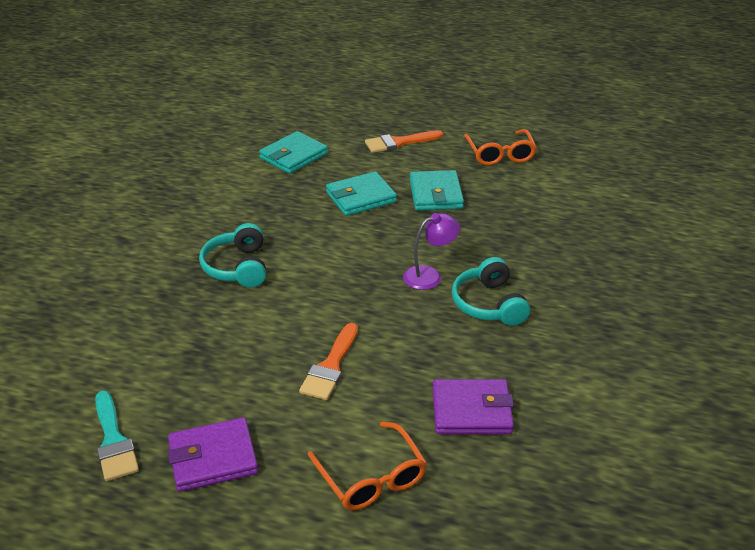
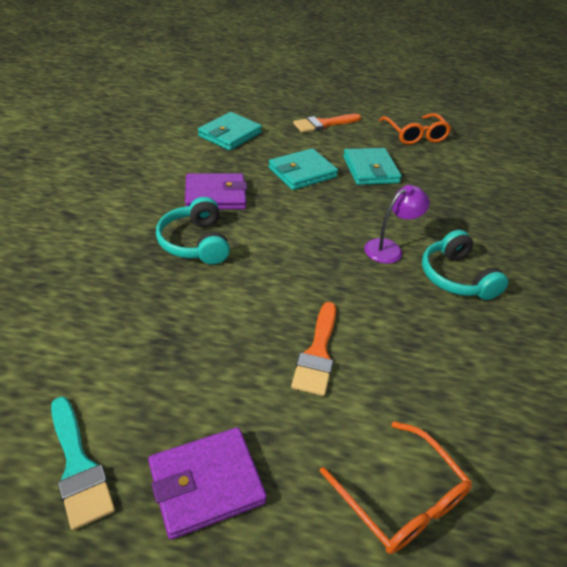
camera: 10 degrees left, 5 degrees up
purple wallet [433,379,514,434] -> purple wallet moved to [185,173,247,209]

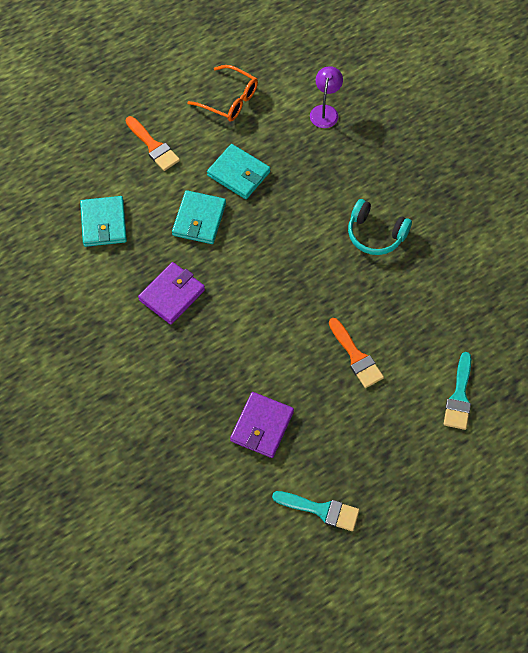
camera: 40 degrees left, 20 degrees up
purple wallet [148,427,267,539] -> purple wallet moved to [230,392,294,458]
turquoise headphones [156,197,230,264] -> none
orange brush [293,114,361,133] -> orange brush turned 60 degrees counterclockwise [125,116,180,171]
orange glasses [320,421,472,554] -> turquoise brush [444,352,471,430]
purple lamp [365,185,430,264] -> purple lamp moved to [310,66,343,128]

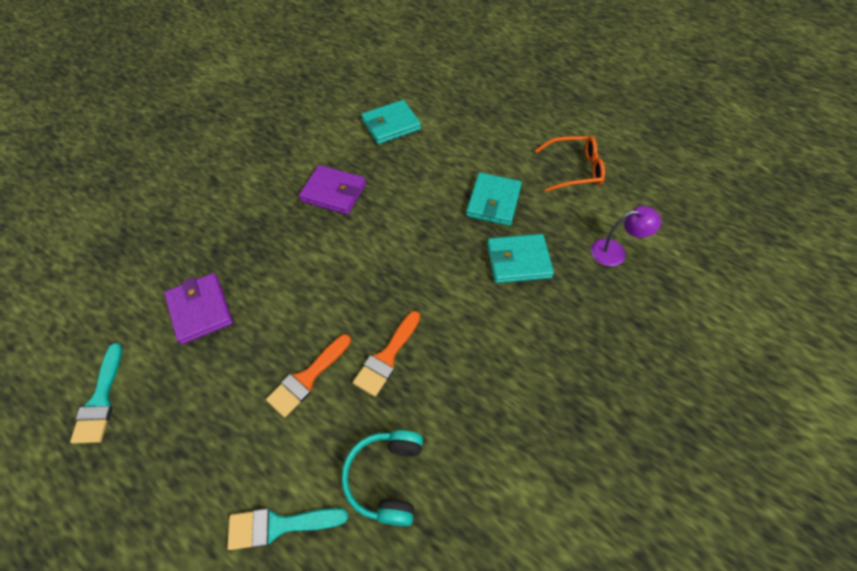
camera: 70 degrees right, 5 degrees down
orange brush [125,116,180,171] -> orange brush moved to [353,311,420,397]
turquoise wallet [172,190,226,244] -> turquoise wallet moved to [487,234,554,283]
orange glasses [187,65,258,122] -> orange glasses turned 105 degrees counterclockwise [535,136,605,192]
purple wallet [230,392,294,458] -> purple wallet turned 60 degrees clockwise [164,273,233,344]
turquoise headphones [348,199,412,255] -> turquoise headphones moved to [342,430,423,526]

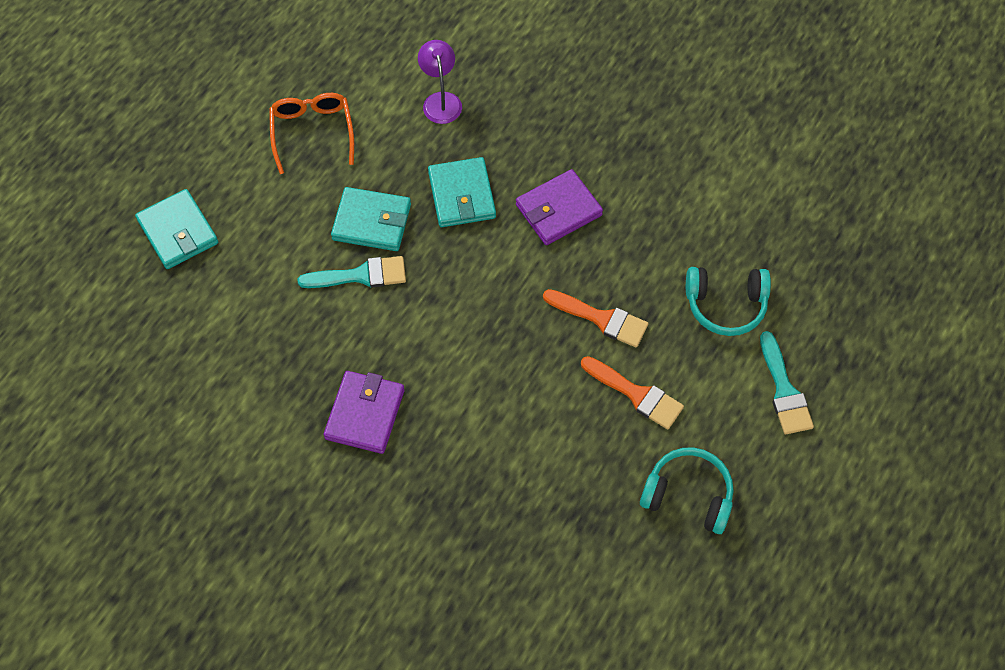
camera: 95 degrees left, 5 degrees up
turquoise brush [70,343,122,444] -> turquoise brush moved to [297,256,406,288]
purple wallet [164,273,233,344] -> purple wallet moved to [516,169,603,245]
turquoise wallet [361,100,421,144] -> turquoise wallet moved to [135,189,218,269]
none -> turquoise headphones [640,447,734,534]

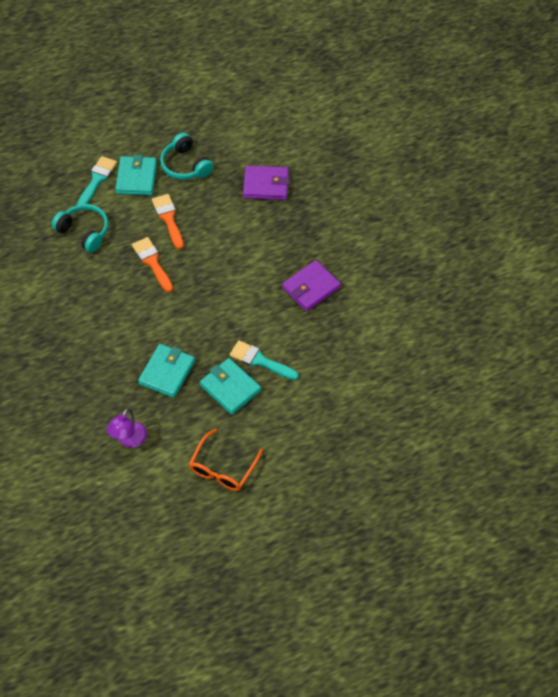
camera: 145 degrees left, 5 degrees down
turquoise wallet [135,189,218,269] -> turquoise wallet moved to [115,155,157,195]
purple wallet [516,169,603,245] -> purple wallet moved to [243,166,289,200]

